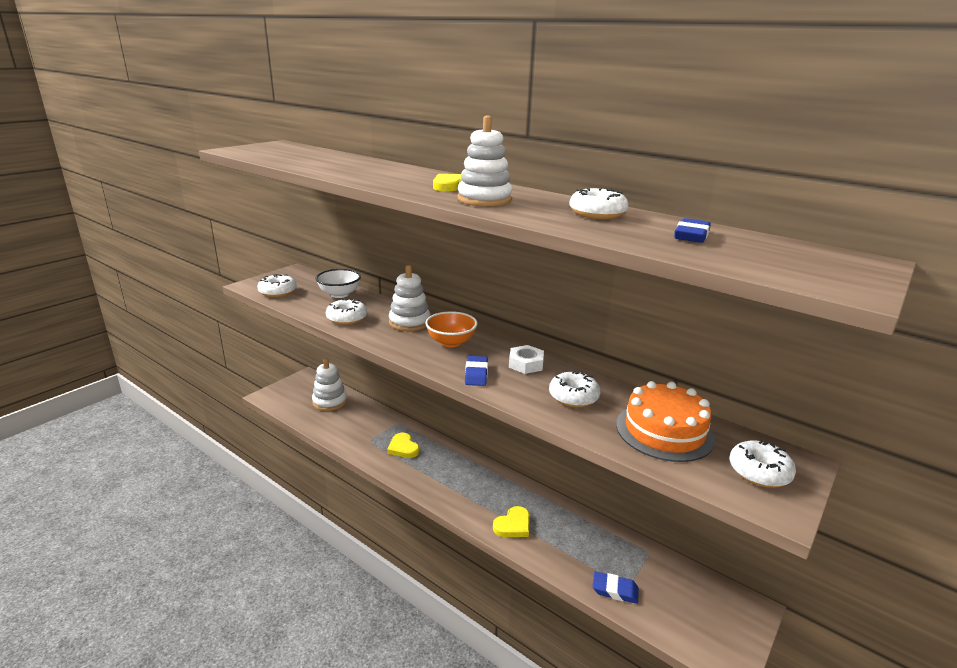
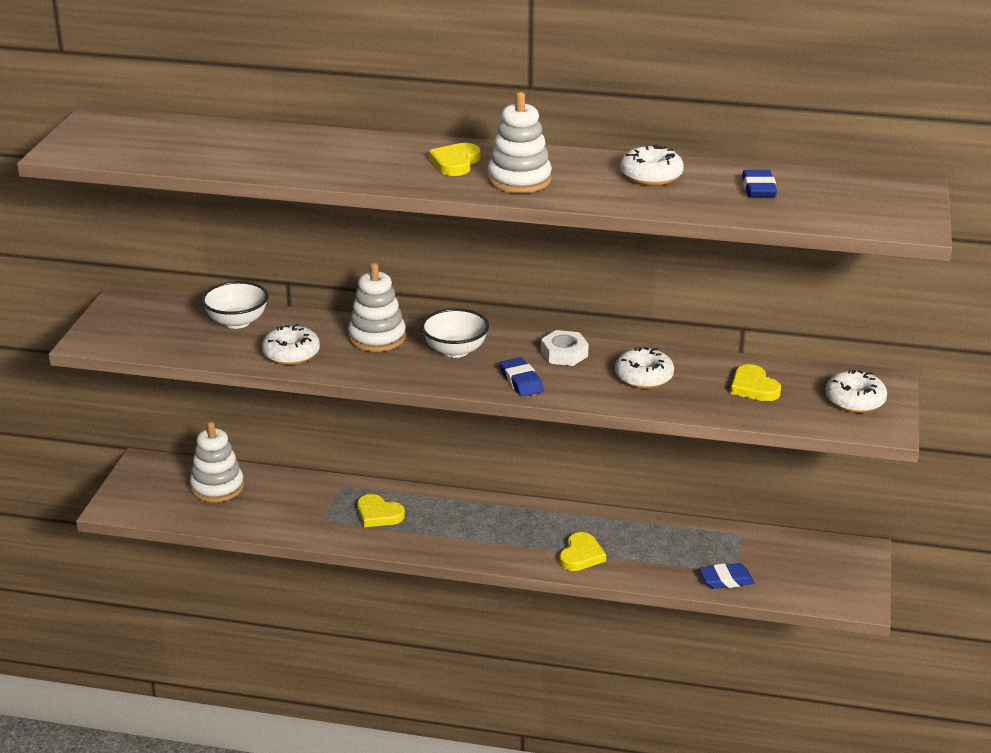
camera: 25 degrees left, 5 degrees up
white donut [257,274,297,297] -> none
orange bowl [425,311,477,347] -> white bowl [421,308,489,358]
orange cake [616,381,715,462] -> yellow heart [730,364,781,401]

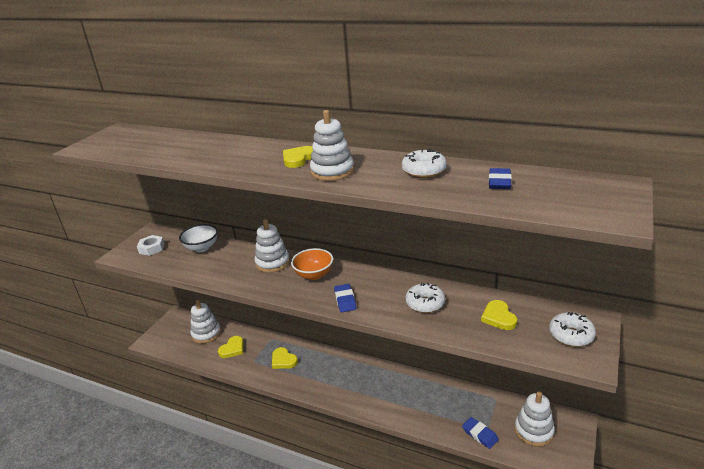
camera: 15 degrees right, 0 degrees up
white donut [262,324,320,365] -> none
white bowl [421,308,489,358] -> orange bowl [291,248,333,280]
white nut [541,330,589,366] -> white nut moved to [137,235,165,256]
yellow heart [559,532,606,571] -> yellow heart moved to [218,336,244,358]
blue eraser [699,563,754,589] -> blue eraser turned 45 degrees clockwise [462,417,499,449]
none -> white stacking toy [515,391,555,447]

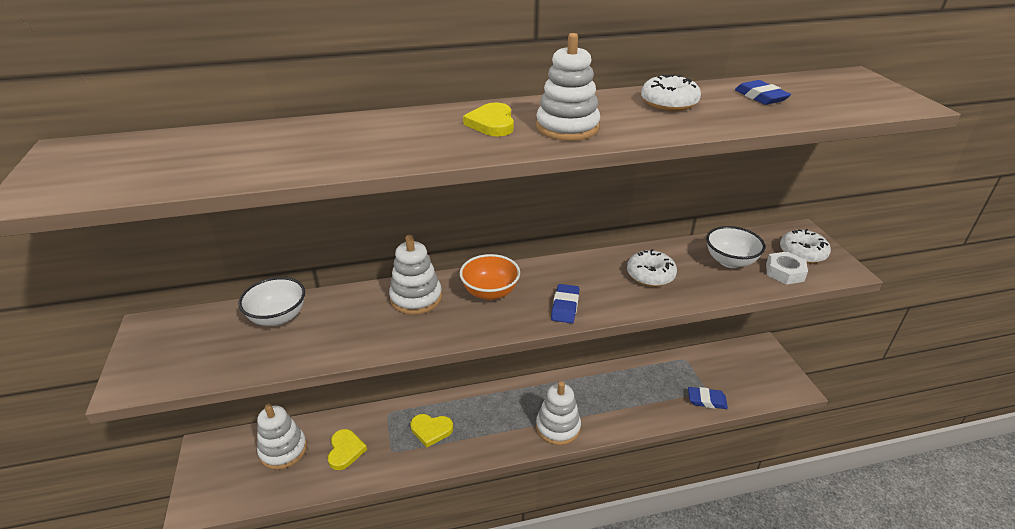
camera: 40 degrees left, 5 degrees up
white nut [137,235,165,256] -> white nut moved to [766,251,808,285]
blue eraser [334,284,356,312] -> blue eraser turned 60 degrees clockwise [551,284,580,323]
yellow heart [481,300,517,330] -> white bowl [706,226,765,268]
white stacking toy [515,391,555,447] -> white stacking toy moved to [536,381,581,445]

